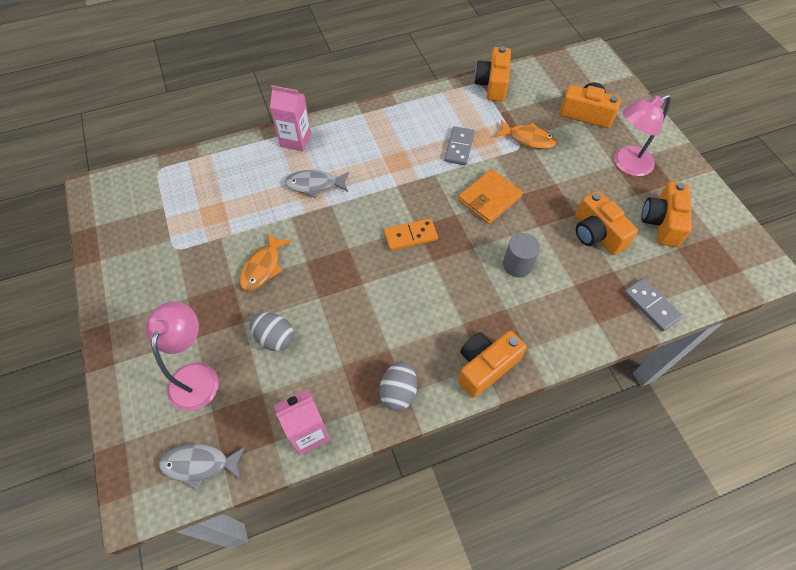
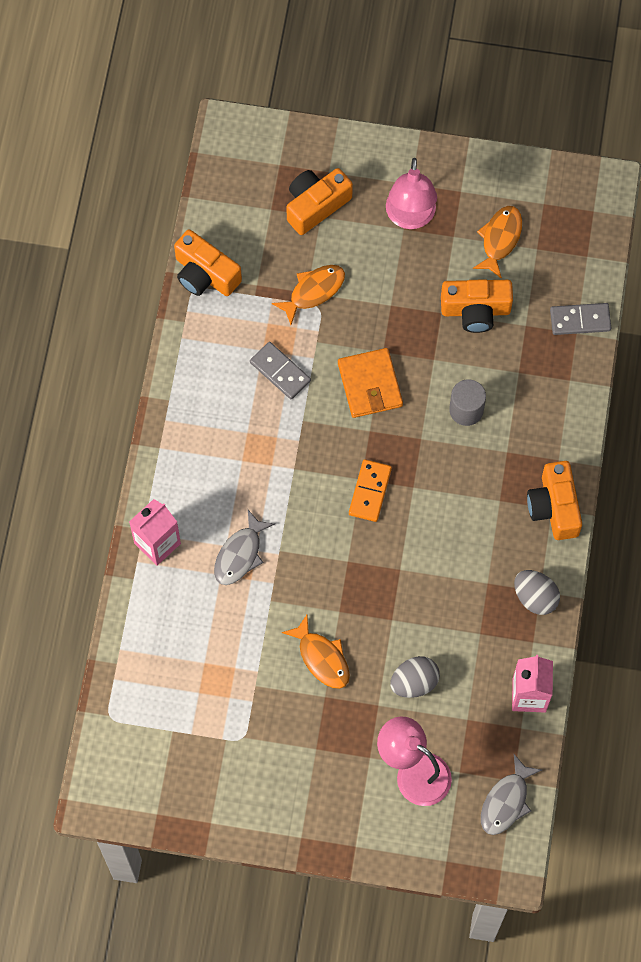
camera: 60 degrees left, 10 degrees up
orange camera [641,182,692,247] -> orange fish [473,206,522,279]

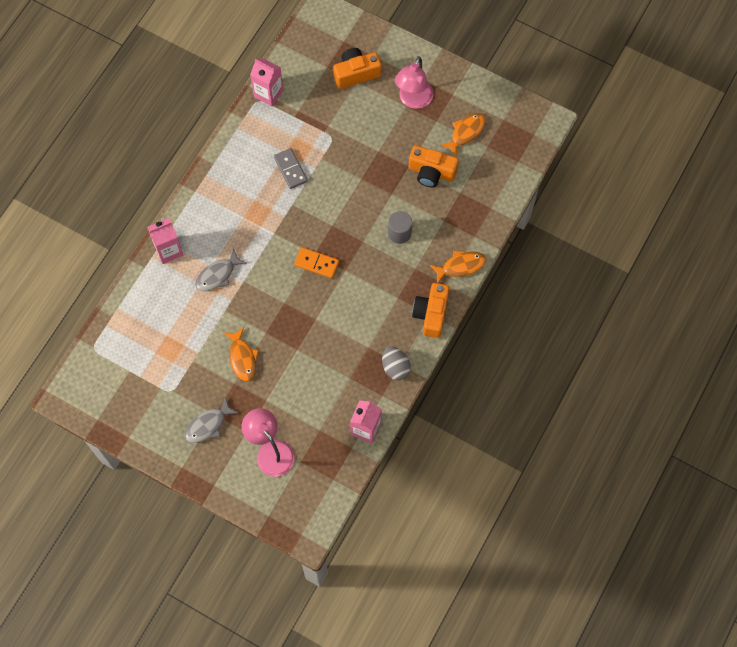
camera: 20 degrees right, 0 degrees up
orange camera [174,229,242,296] -> pink carton [250,58,283,106]
orange fish [272,265,345,325] -> orange fish moved to [430,250,486,283]
orange wallet [338,348,403,418] -> none
orange domino [349,459,392,522] -> orange domino turned 75 degrees clockwise [294,247,339,278]
grey egg [390,656,440,698] -> none
grey fish [481,754,542,835] -> grey fish moved to [184,397,238,443]
grey domino [550,303,611,335] -> none

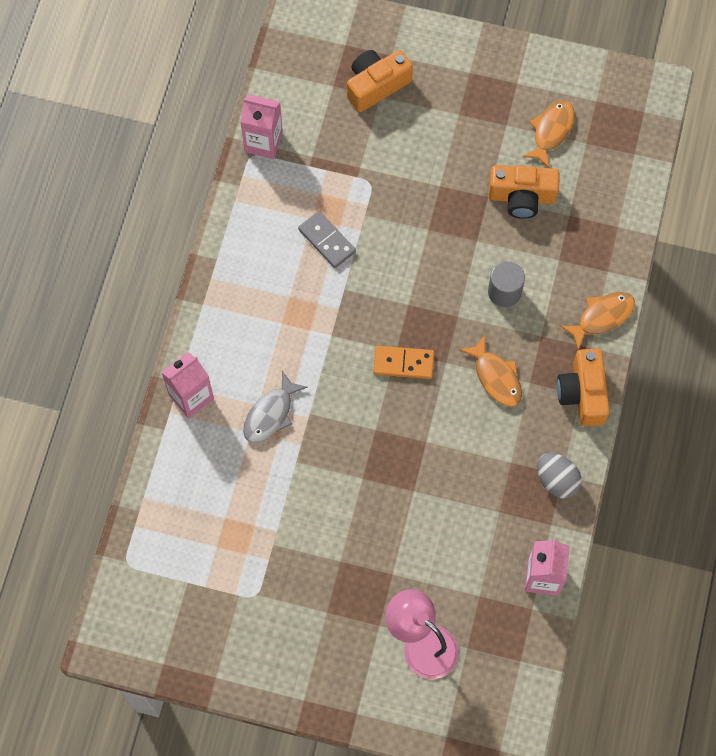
camera: 15 degrees left, 0 degrees up
grey fish [184,397,238,443] -> none
orange fish [223,327,259,381] -> orange fish moved to [460,335,522,407]
pink lamp [395,56,434,109] -> none

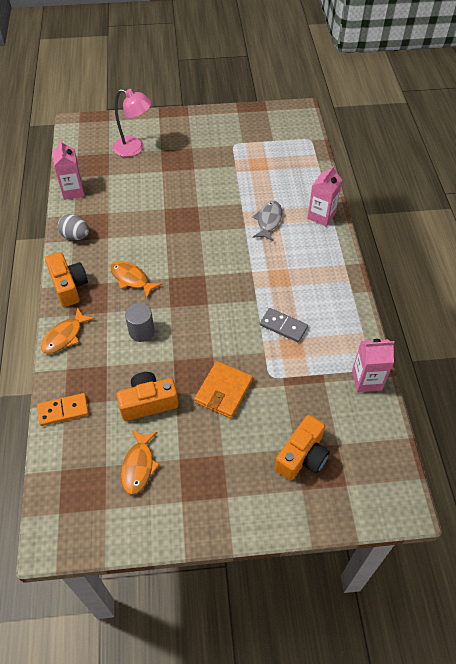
camera: 160 degrees right, 15 degrees down
orange domino [373,346,434,379] -> orange domino moved to [37,393,89,426]
none -> orange wallet [194,361,253,419]

